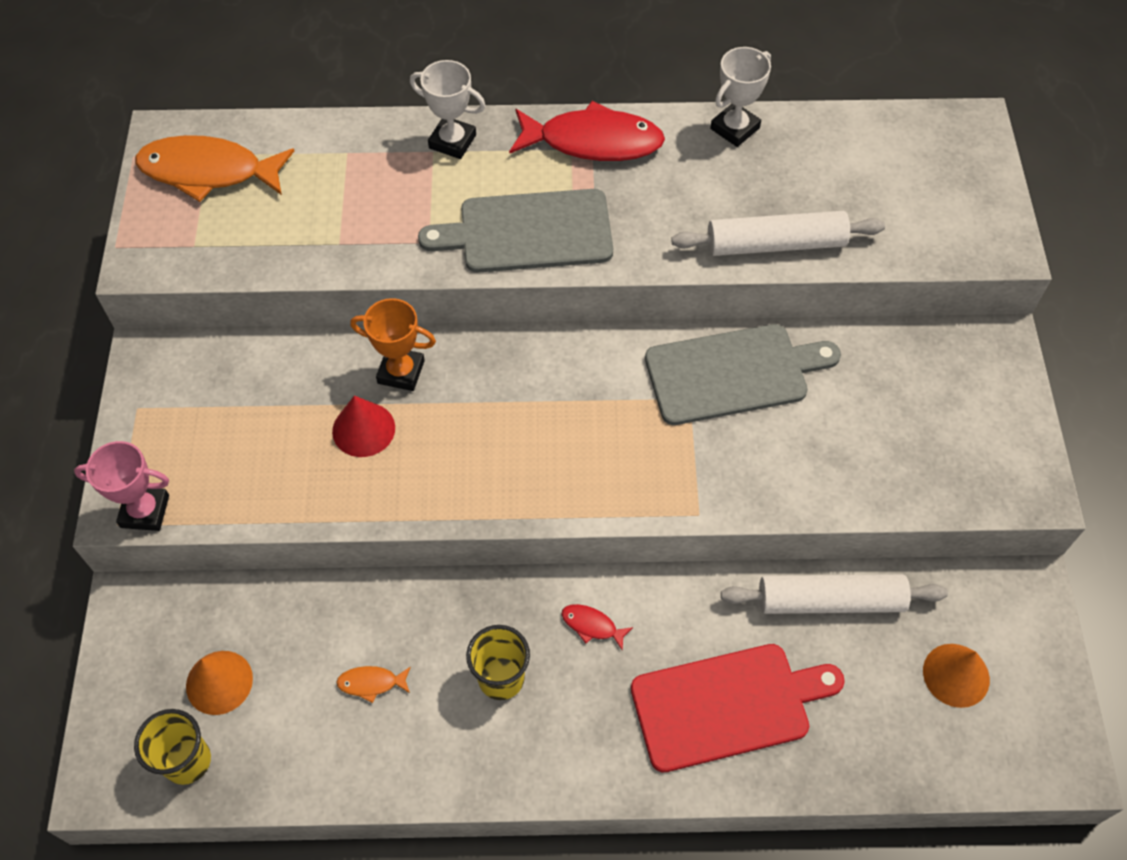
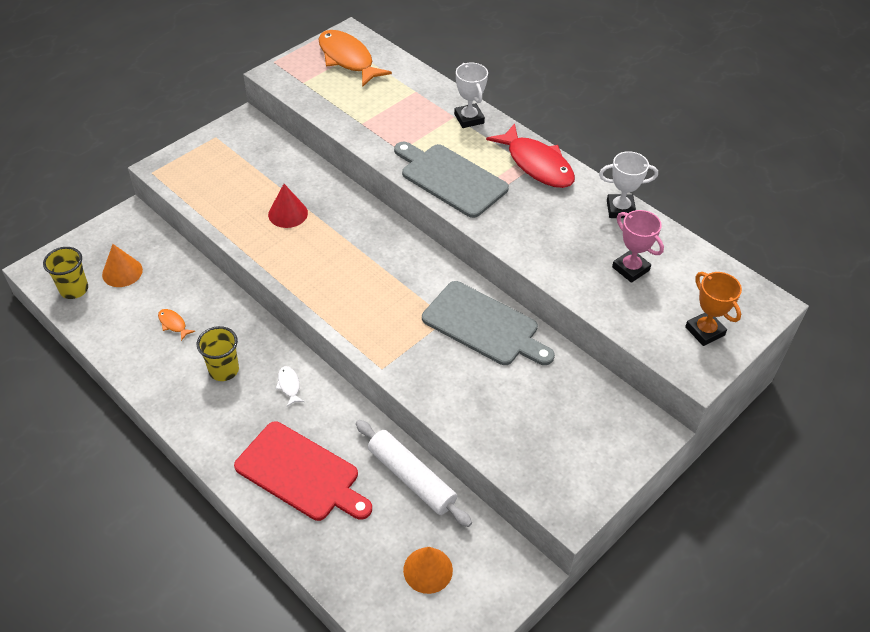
camera: 45 degrees right, 10 degrees down
pink trophy [74,441,169,531] -> pink trophy moved to [612,210,664,283]
orange trophy [350,298,436,391] -> orange trophy moved to [685,272,742,346]
red fish [561,604,633,651] -> white fish [276,366,304,406]
white rolling pin [671,211,885,256] -> none

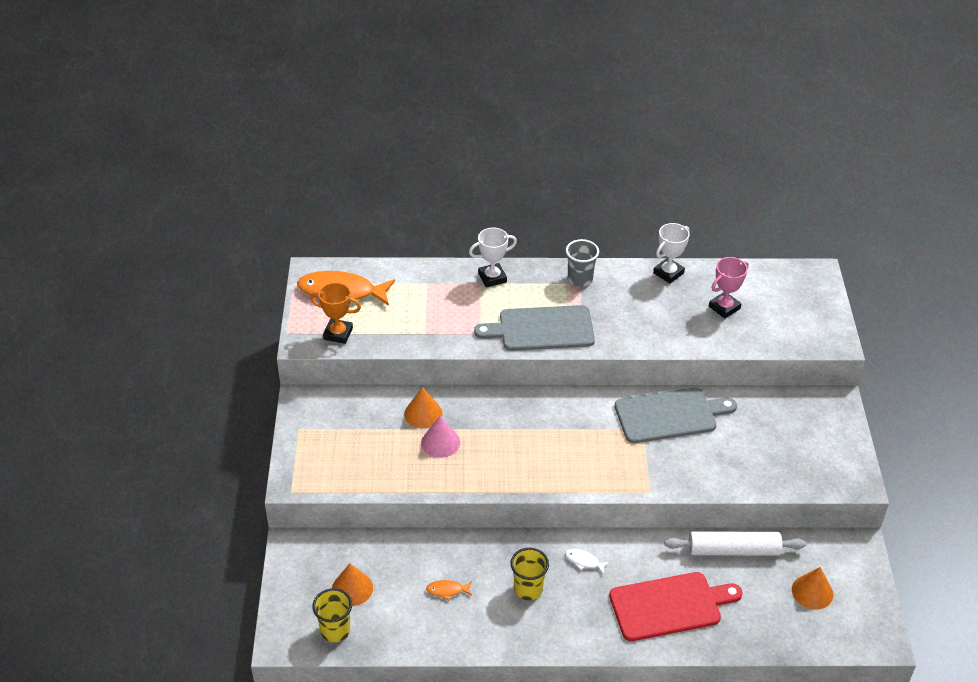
camera: 45 degrees left, 5 degrees down
red cone [268,184,308,228] -> pink cone [421,416,460,458]
white trophy [454,63,488,128] -> white trophy turned 45 degrees counterclockwise [469,228,517,287]
red fish [486,123,575,188] -> grey cup [566,239,599,287]
pink trophy [612,210,664,283] -> pink trophy turned 45 degrees counterclockwise [709,257,749,318]
orange trophy [685,272,742,346] -> orange trophy moved to [310,282,361,344]
none -> orange cone [404,387,443,428]

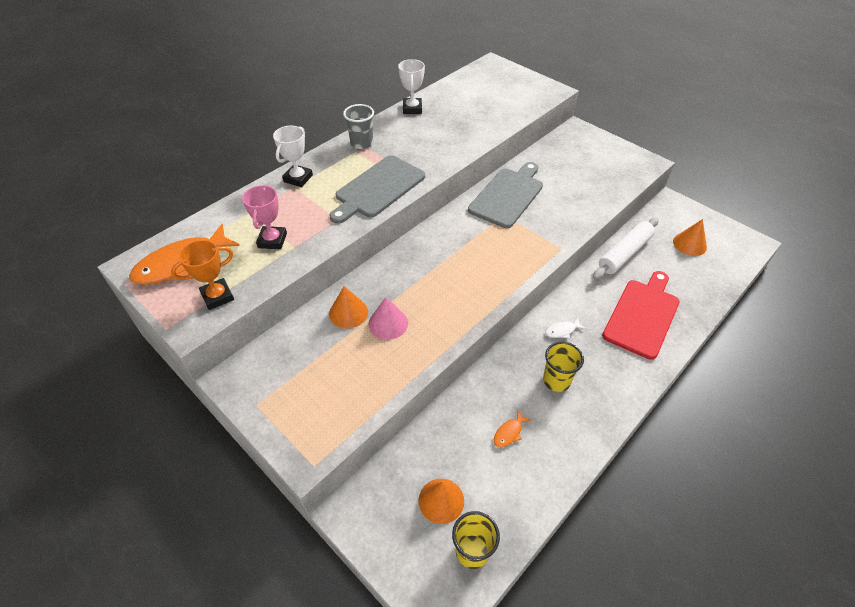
camera: 45 degrees left, 5 degrees up
pink trophy [709,257,749,318] -> pink trophy moved to [242,184,287,250]

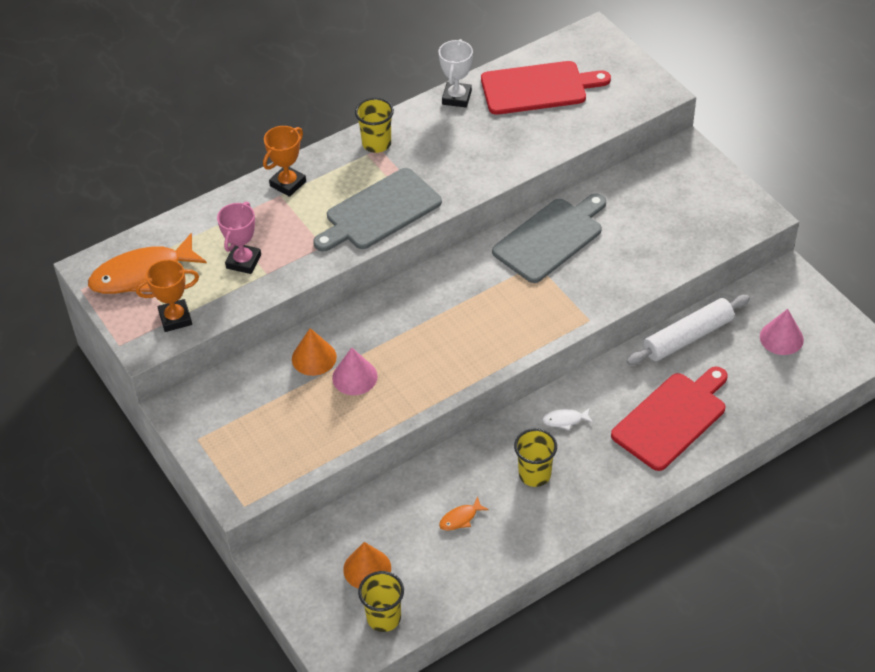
camera: 15 degrees right, 0 degrees up
white trophy [273,126,313,187] -> orange trophy [263,126,306,197]
grey cup [343,104,374,150] -> yellow cup [355,98,394,153]
orange cone [673,219,707,256] -> pink cone [760,309,804,355]
none -> red cutting board [481,61,611,115]

